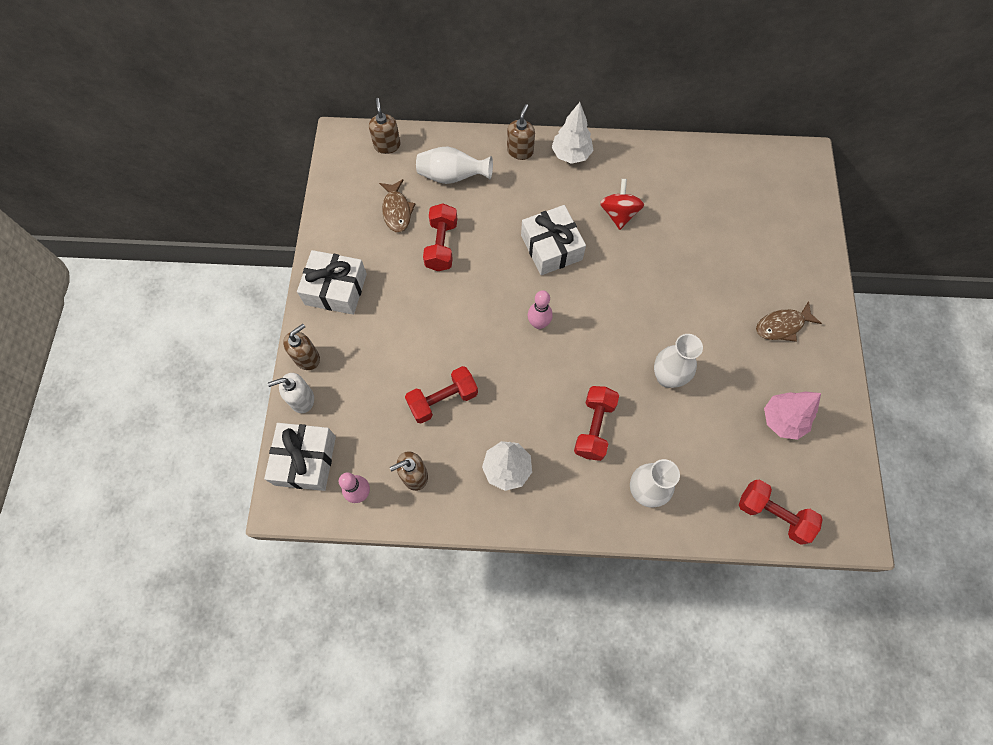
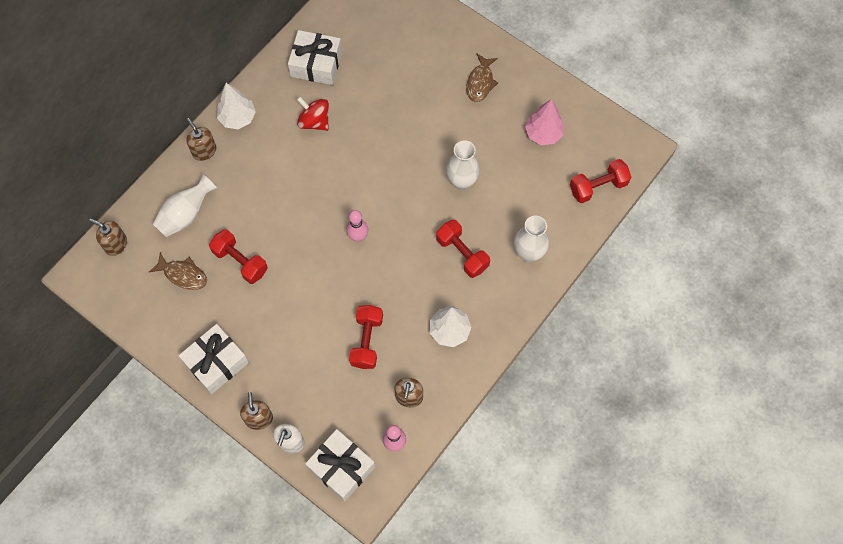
camera: 55 degrees left, 0 degrees up
white gift [521,205,586,275] -> white gift moved to [288,30,342,85]

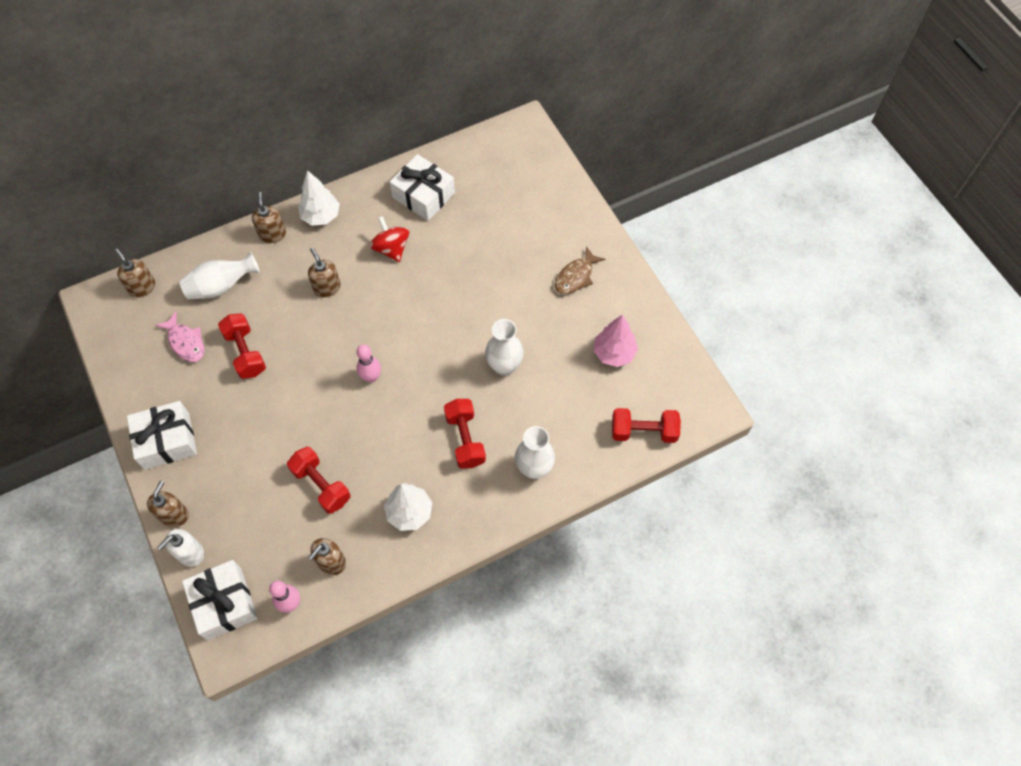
camera: 25 degrees right, 5 degrees down
brown fish [149,253,207,290] -> pink fish [155,311,204,362]
red dumbbell [349,305,383,369] -> red dumbbell turned 75 degrees counterclockwise [287,447,350,514]
none -> brown soap dispenser [308,248,341,297]

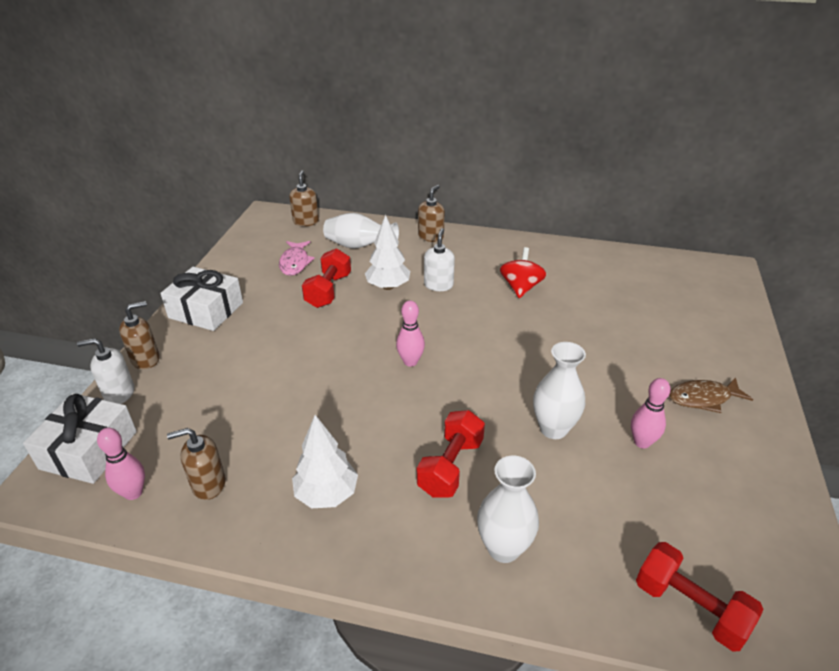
camera: 40 degrees right, 25 degrees down
red dumbbell [287,447,350,514] -> none
white tree [298,170,340,226] -> white tree moved to [365,215,410,290]
brown soap dispenser [308,248,341,297] -> white soap dispenser [424,228,455,291]
white gift [390,154,455,221] -> none
pink tree [593,315,638,367] -> none
none -> pink bowling pin [631,378,670,449]

